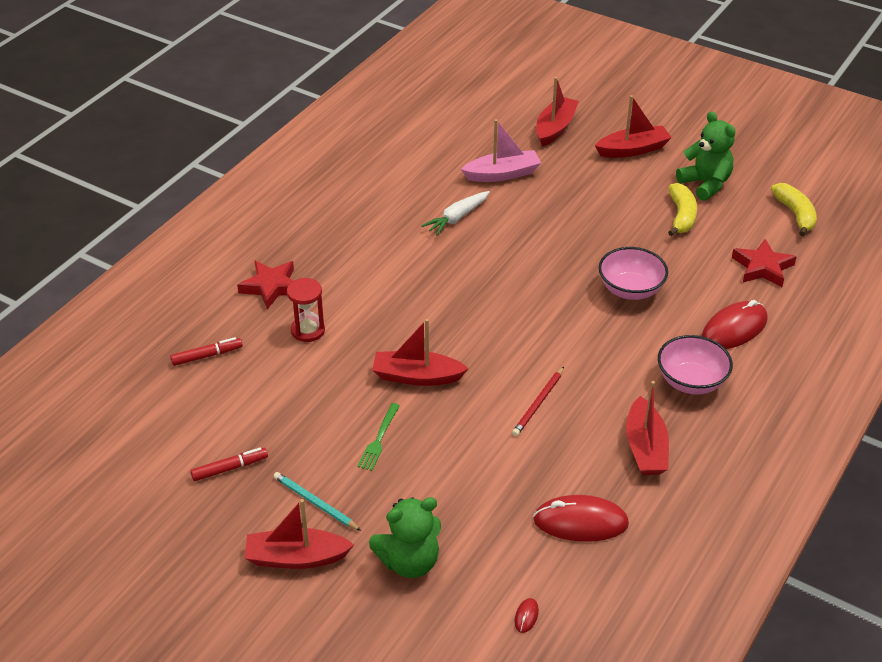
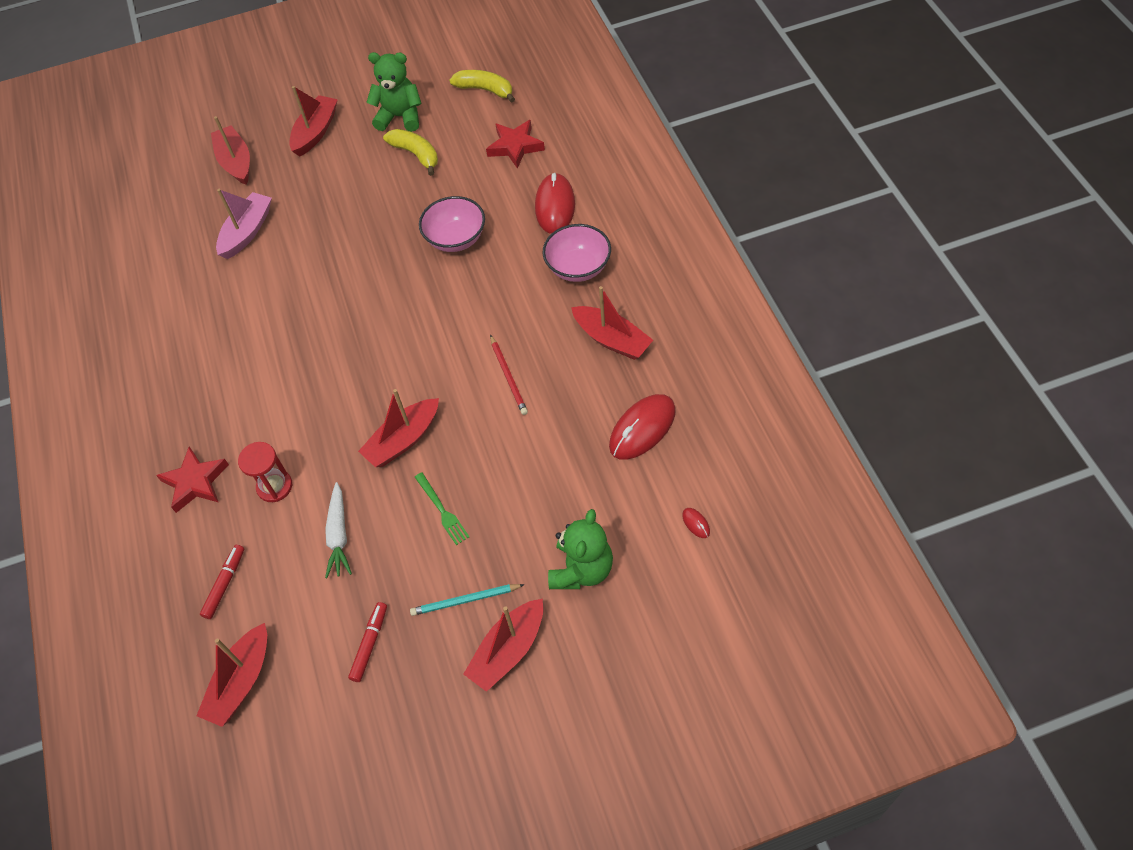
camera: 45 degrees left, 15 degrees up
white carrot [422,191,490,236] -> white carrot moved to [325,482,352,578]
none -> red boat [197,623,267,727]

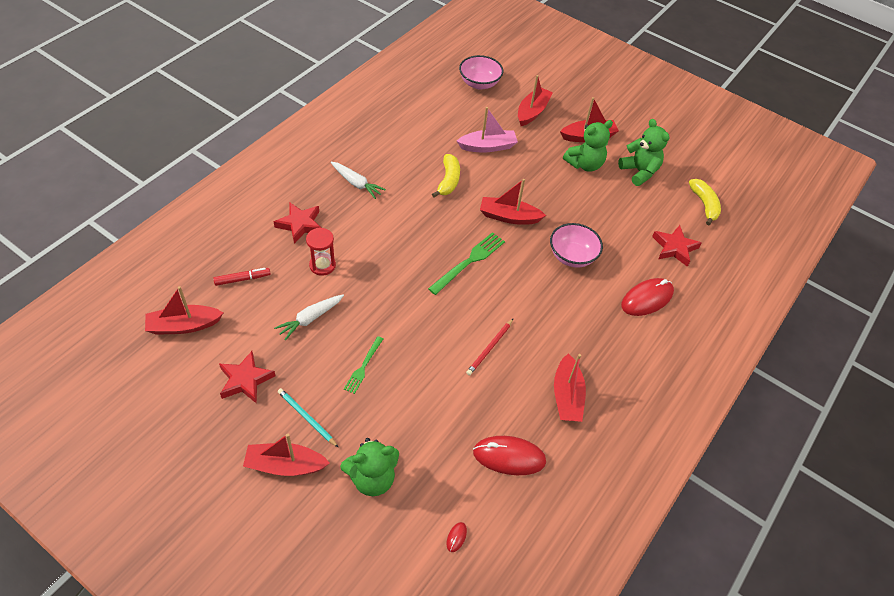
camera: 45 degrees right, 5 degrees down
red marker [348,602,387,682] -> red star [219,351,275,404]
red boat [358,389,439,467] -> red boat moved to [480,179,546,225]
yellow banana [383,129,438,176] -> yellow banana moved to [432,154,460,198]
pink bowl [543,224,611,282] -> pink bowl moved to [459,55,503,90]
none -> white carrot [331,162,386,199]
none -> green fork [428,232,505,295]
none -> green teddy bear [563,120,613,172]

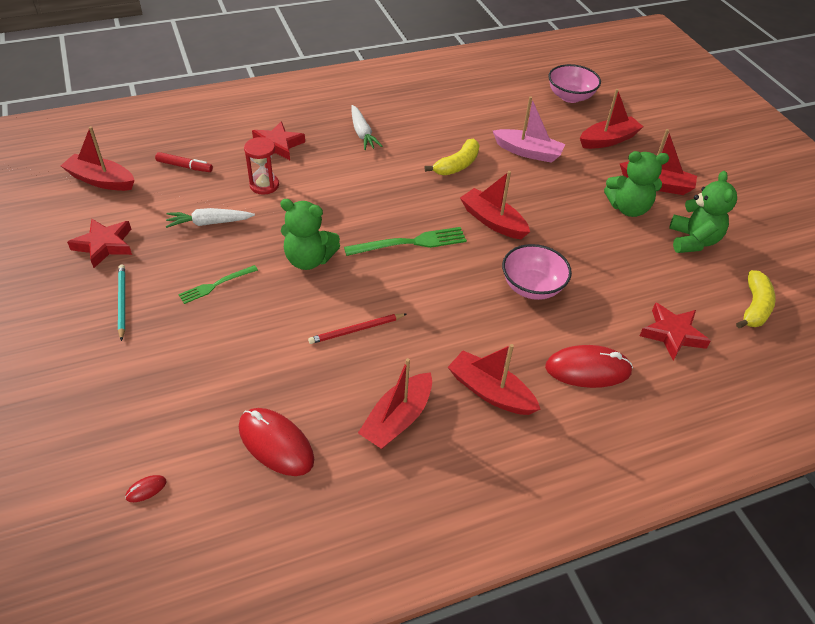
camera: 35 degrees right, 5 degrees down
red boat [243,434,330,476] -> red boat moved to [448,344,541,415]
green teddy bear [340,438,399,496] -> green teddy bear moved to [280,199,340,270]

